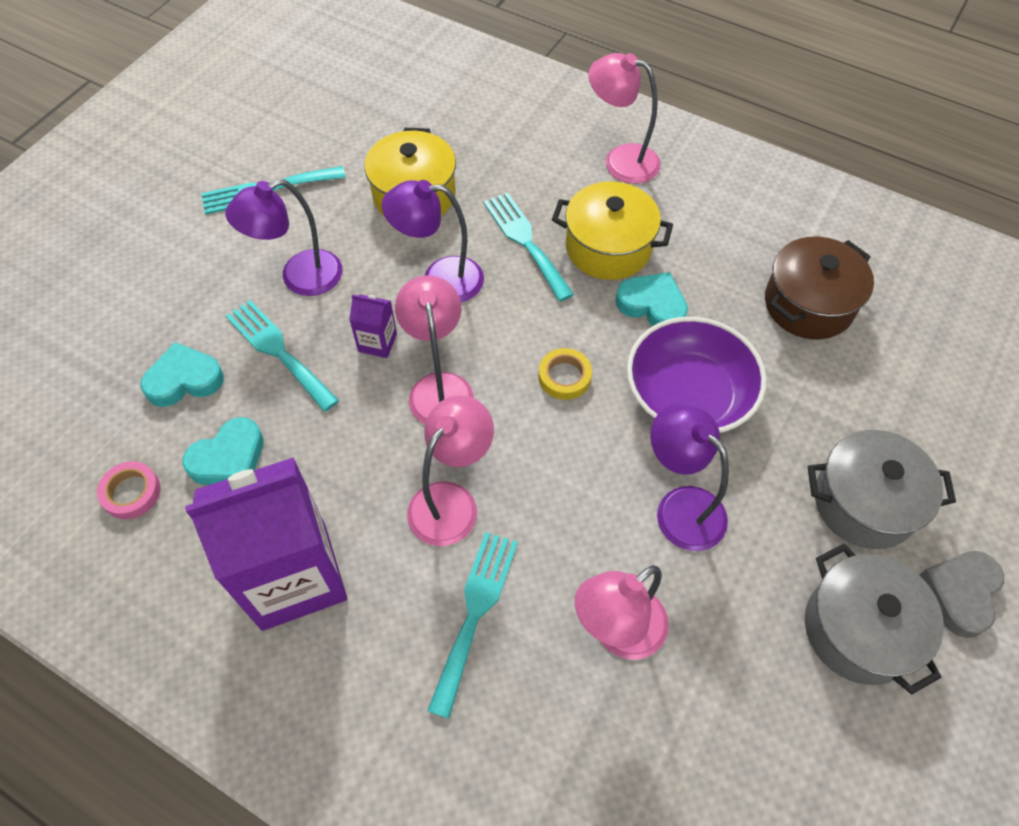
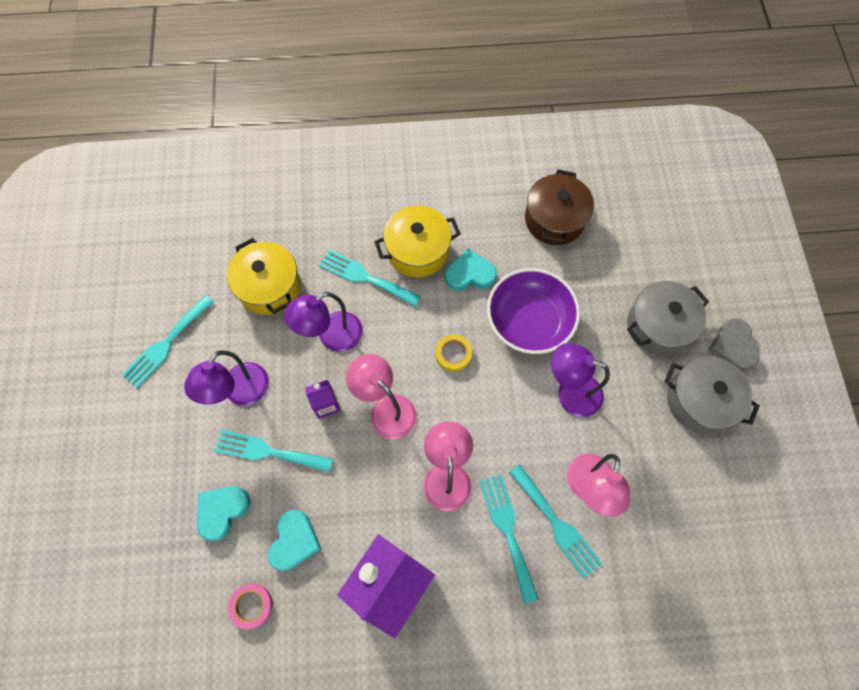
camera: 35 degrees left, 10 degrees up
pink lamp [588,53,661,184] -> none
none -> turquoise fork [509,464,603,578]

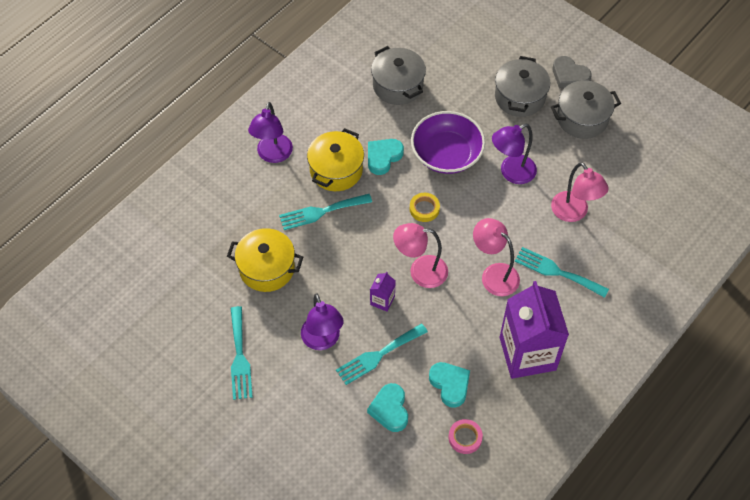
camera: 45 degrees left, 10 degrees down
purple lamp [284,292,363,352] -> purple lamp moved to [248,102,293,163]
turquoise fork [509,464,603,578] -> none
brown pot [525,169,594,245] -> grey pot [371,46,426,105]

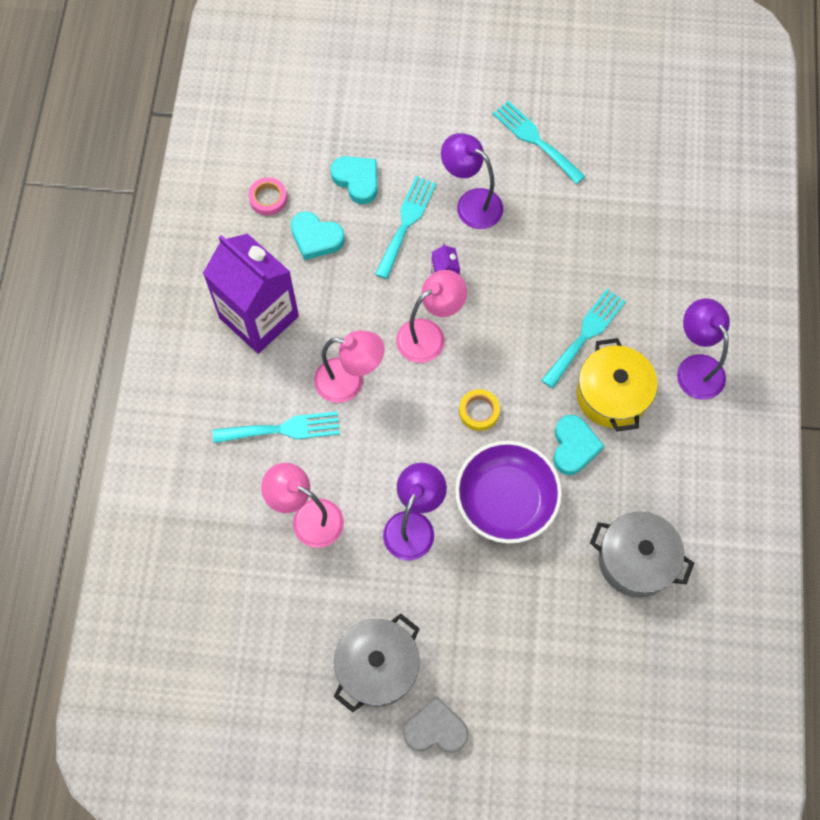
camera: 145 degrees right, 10 degrees up
yellow pot [227,228,303,292] -> none
grey pot [495,56,550,117] -> none

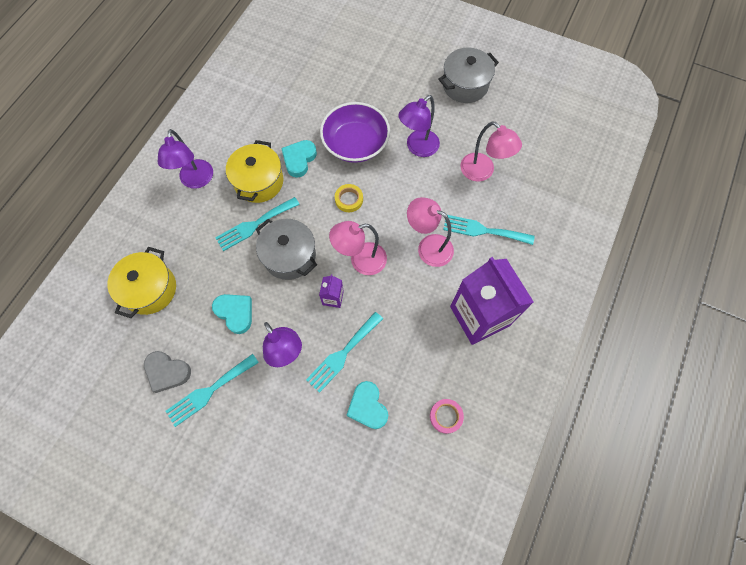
camera: 160 degrees left, 0 degrees up
turquoise heart [291,211,345,260] -> turquoise heart moved to [212,294,252,334]
grey heart [403,697,469,753] -> grey heart moved to [144,351,191,393]
turquoise fork [493,101,586,184] -> turquoise fork turned 75 degrees clockwise [166,354,259,427]
grey pot [590,512,694,597] -> grey pot moved to [256,219,317,280]
none -> yellow pot [107,247,176,318]

